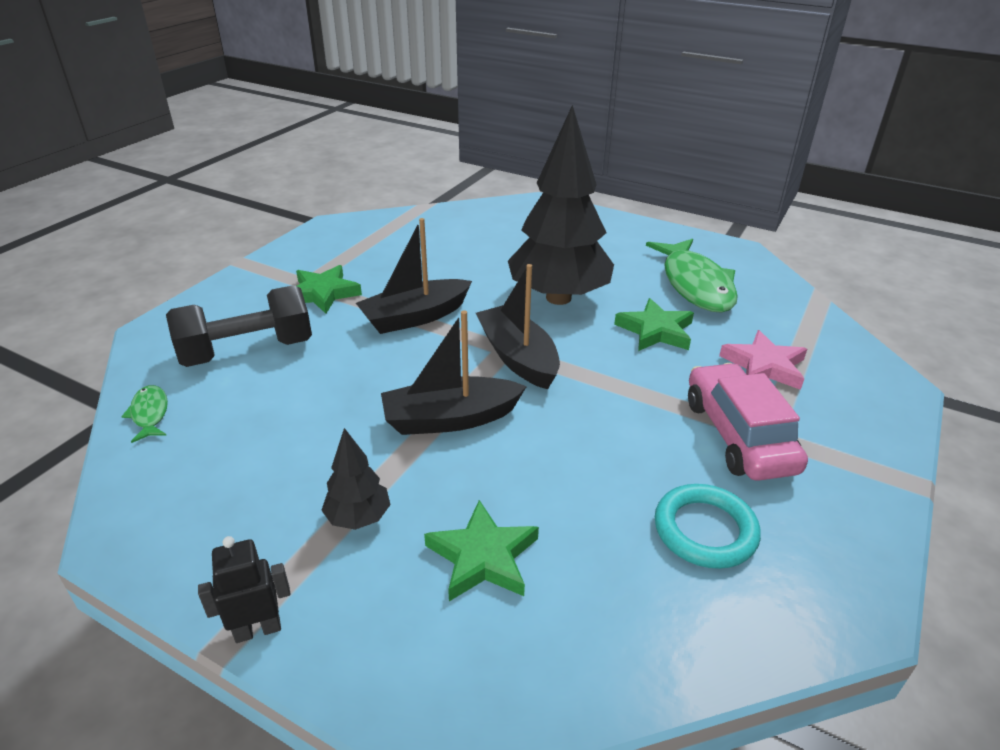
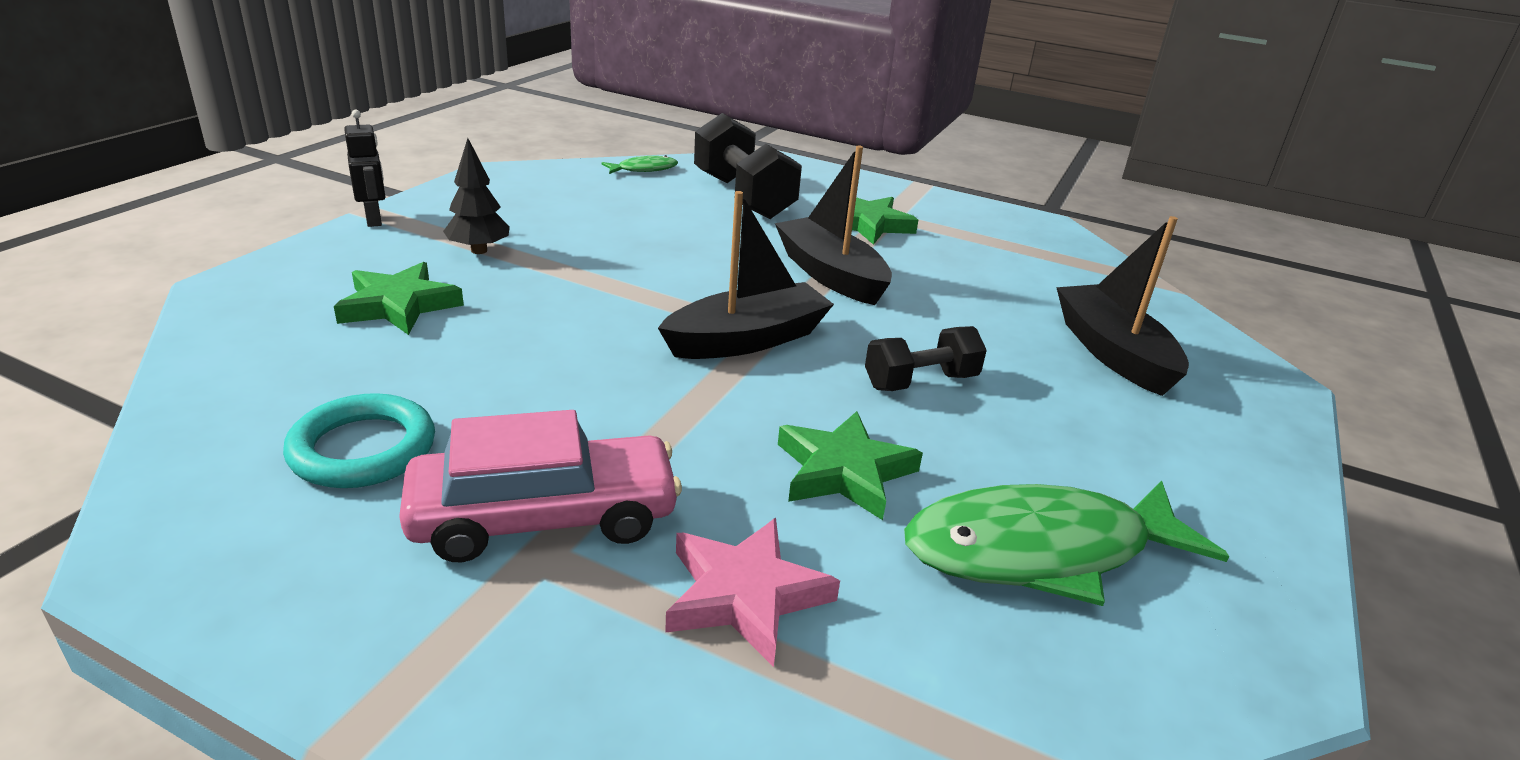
camera: 85 degrees right, 5 degrees down
black boat [381,310,527,435] -> black boat moved to [1056,216,1189,396]
black tree [508,105,614,305] -> black dumbbell [865,326,987,391]

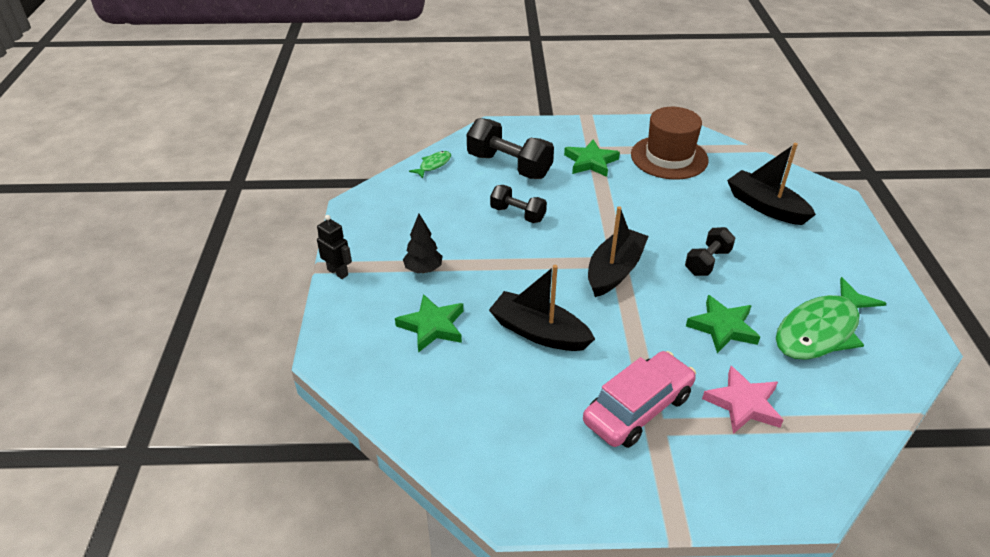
camera: 25 degrees left, 10 degrees up
turquoise ring [283,393,435,488] -> none
black boat [775,145,892,305] -> black boat moved to [489,265,595,351]
none -> black dumbbell [490,185,547,223]
none -> brown hat [631,107,709,180]

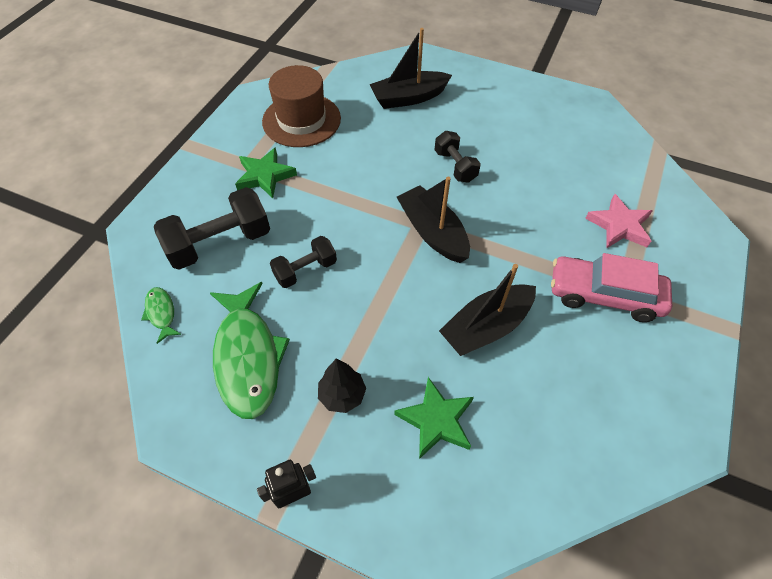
camera: 65 degrees left, 15 degrees up
pink car [583,351,696,448] -> pink car turned 60 degrees counterclockwise [551,253,672,322]
green star [686,295,760,353] -> none
green fish [776,277,887,360] -> green fish moved to [210,282,290,419]

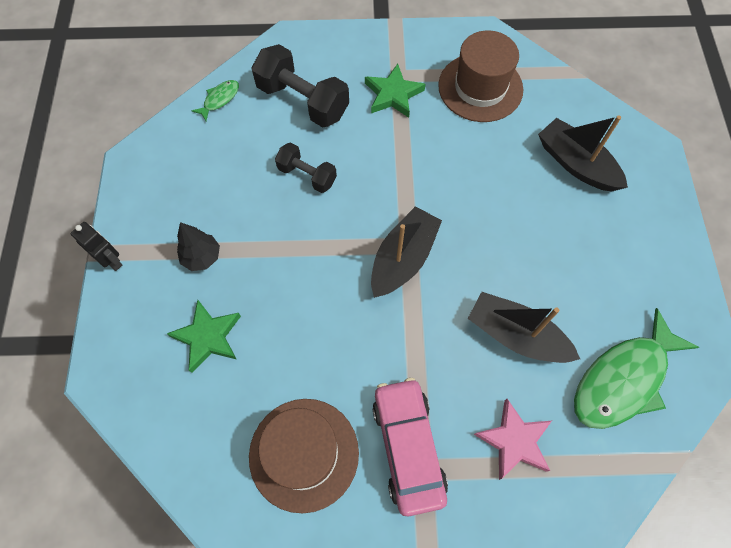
camera: 65 degrees right, 10 degrees up
green fish [210,282,290,419] -> green fish moved to [574,308,699,429]
black dumbbell [434,131,481,183] -> none
black boat [439,264,536,356] -> black boat moved to [468,292,580,363]
none -> brown hat [249,399,359,513]

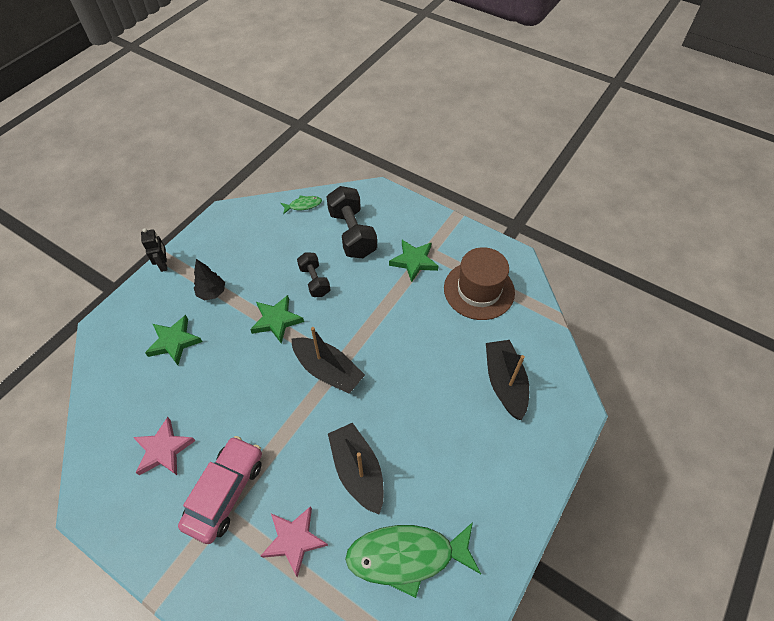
camera: 35 degrees right, 10 degrees down
brown hat [249,399,359,513] -> pink star [133,417,196,475]
black boat [371,206,442,298] -> black boat turned 60 degrees clockwise [291,327,365,394]
none -> green star [250,295,304,343]

